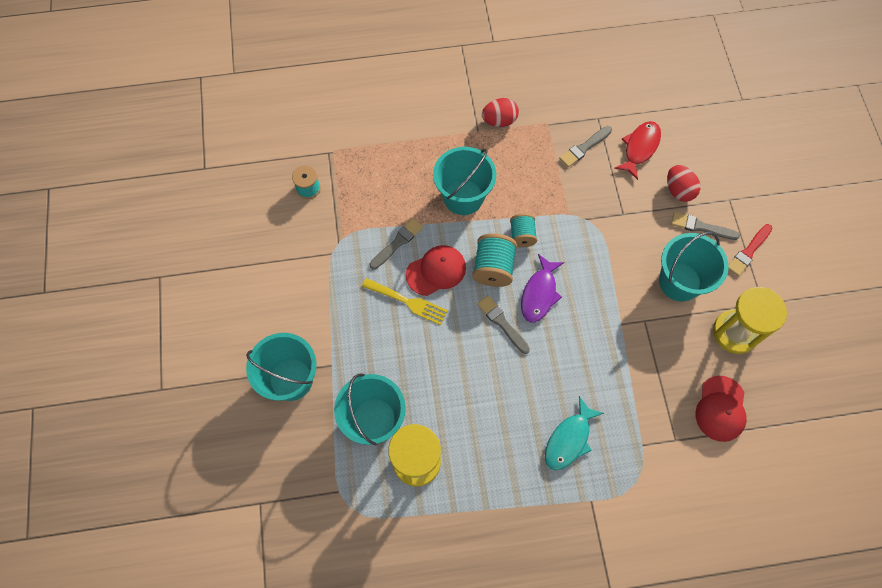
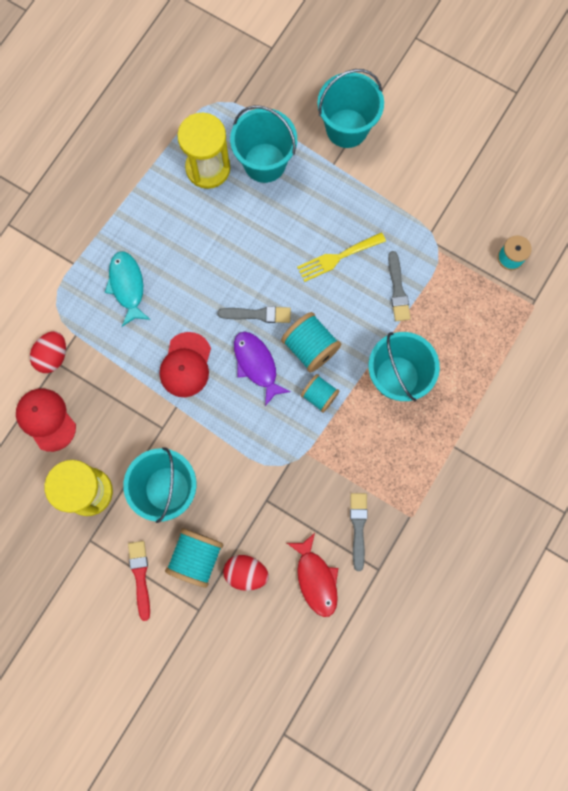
camera: 130 degrees right, 10 degrees up
red cap [406,245,466,296] -> red cap moved to [160,332,211,397]
red egg [482,98,519,127] -> red egg moved to [30,331,66,373]
grey brush [671,212,740,240] -> turquoise spool [165,528,223,588]

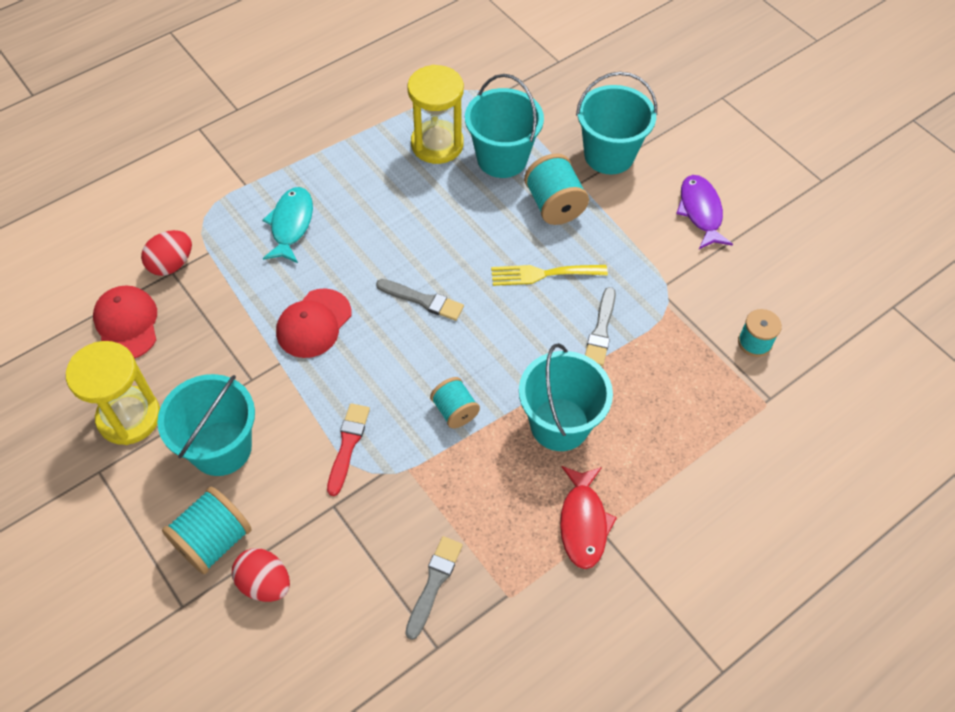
camera: 20 degrees right, 20 degrees down
red brush [128,541,150,621] -> red brush moved to [327,403,370,496]
purple fish [234,332,291,406] -> purple fish moved to [676,175,733,249]
turquoise spool [281,312,341,373] -> turquoise spool moved to [524,153,589,225]
red fish [287,533,338,617] -> red fish moved to [560,466,617,569]

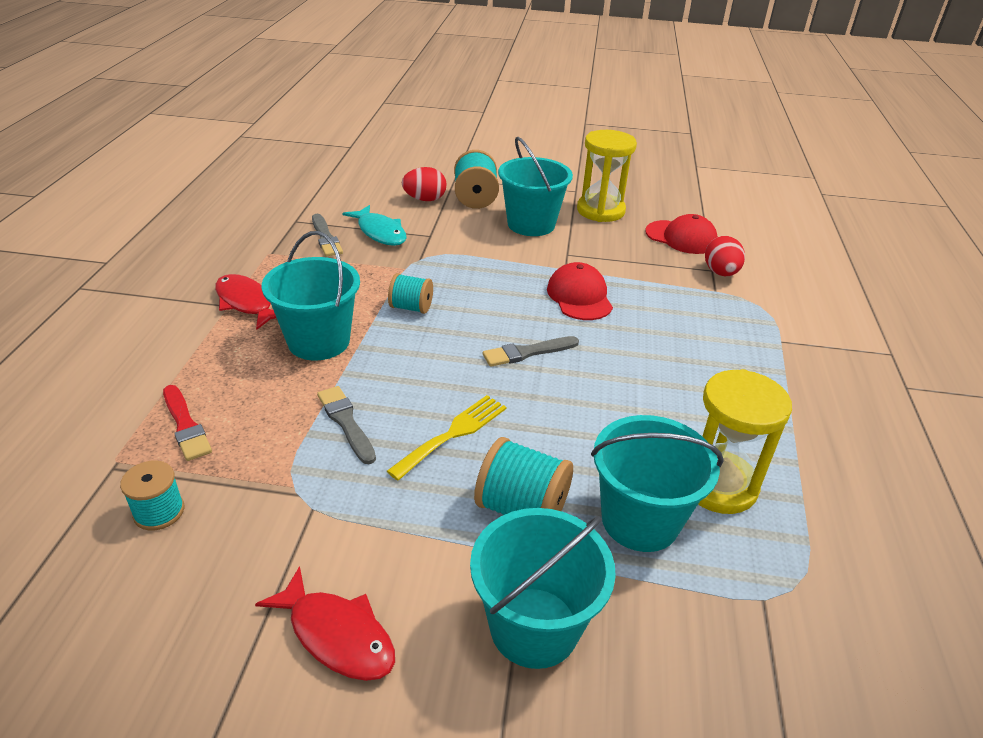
camera: 135 degrees right, 20 degrees down
turquoise fish [262,187,313,263] -> turquoise fish moved to [342,205,407,246]
red brush [327,403,370,496] -> red brush moved to [163,385,212,461]
purple fish [676,175,733,249] -> red fish [255,566,395,681]

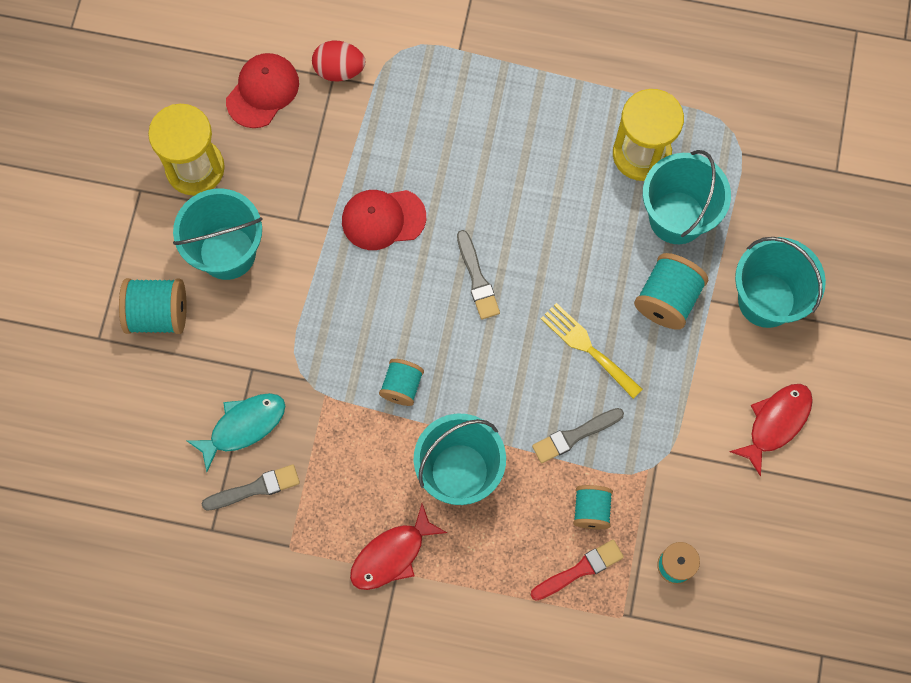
camera: 85 degrees left, 35 degrees up
red egg [402,167,446,201] -> none
none -> turquoise spool [573,485,613,529]

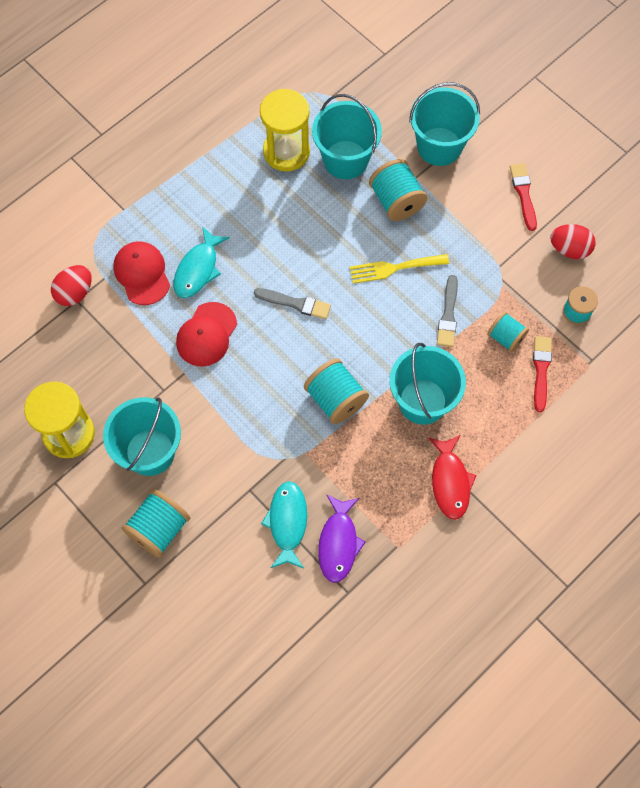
camera: 55 degrees left, 5 degrees down
grey brush [202,464,300,511] -> purple fish [318,494,366,583]
red cap [226,53,299,128] -> red cap moved to [113,241,170,305]
turquoise spool [379,359,424,406] -> turquoise spool [304,358,369,424], size x1.55
red fish [729,384,813,476] -> red brush [510,163,537,231]
none -> turquoise fish [173,226,230,298]
none -> red egg [550,224,596,259]

